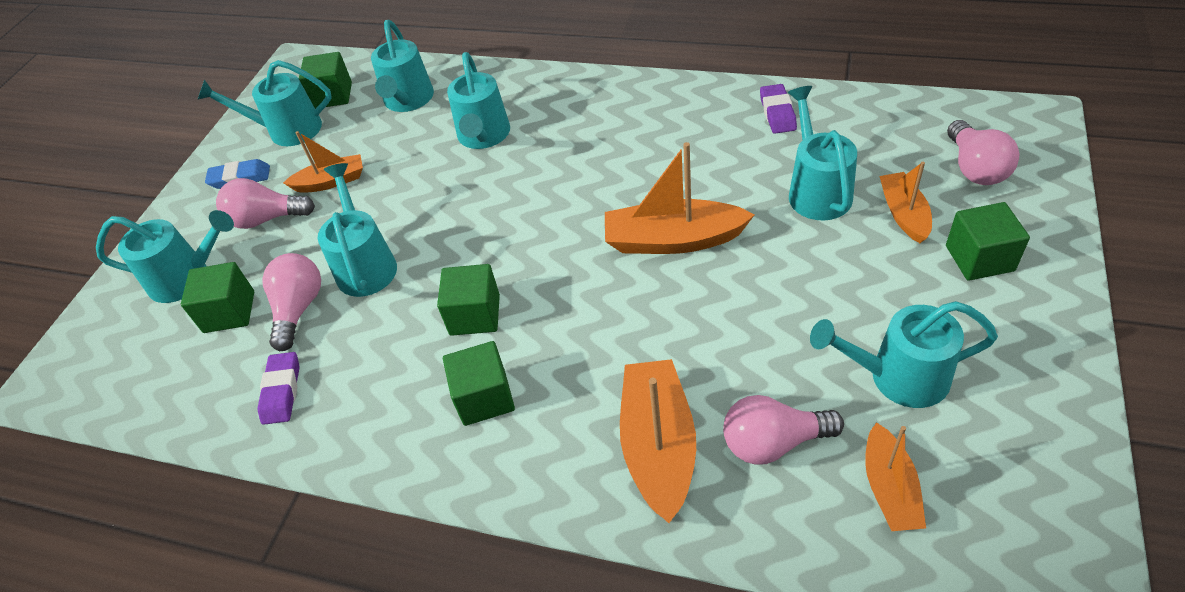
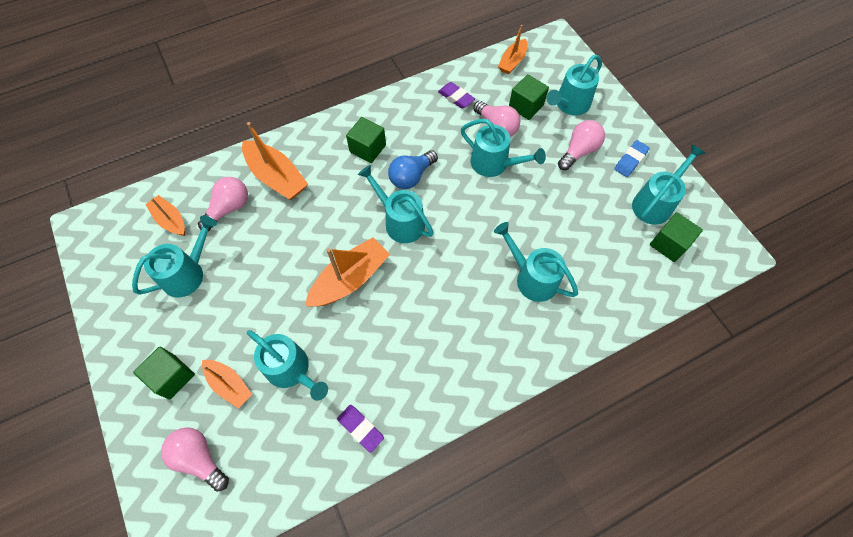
camera: 130 degrees right, 15 degrees up
orange boat [283,131,363,193] -> orange boat moved to [498,25,527,74]
turquoise watering can [371,20,434,112] -> turquoise watering can moved to [358,165,434,243]
green cube [437,264,500,336] -> blue light bulb [388,150,438,189]

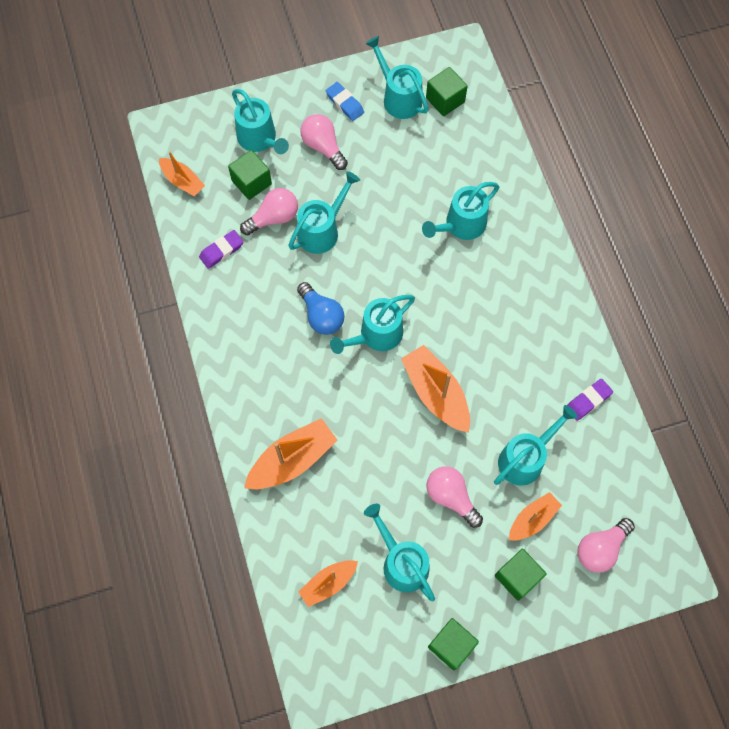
camera: 80 degrees left, 5 degrees up
pink light bulb [198,177,248,231] -> pink light bulb moved to [426,466,483,528]
green cube [346,117,386,163] -> green cube moved to [428,618,479,670]

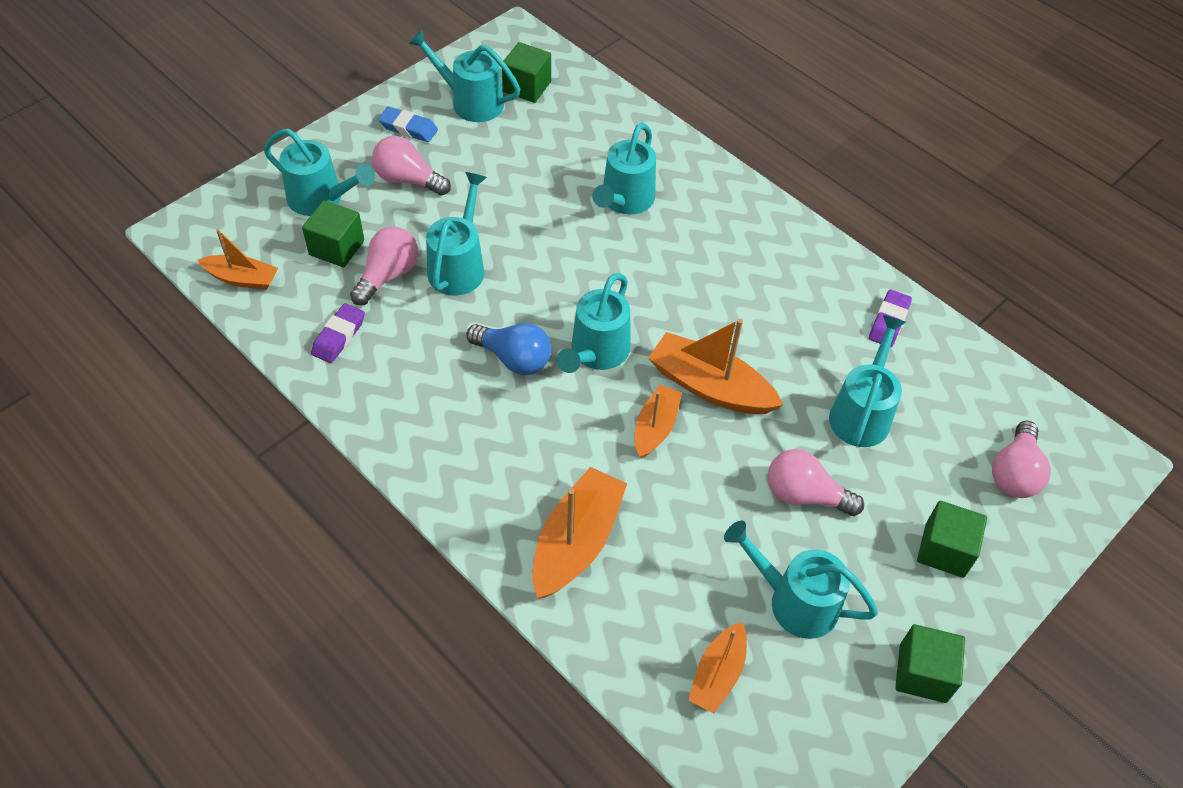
camera: 30 degrees left, 15 degrees down
orange boat [509,492,562,540] -> orange boat moved to [635,385,682,458]

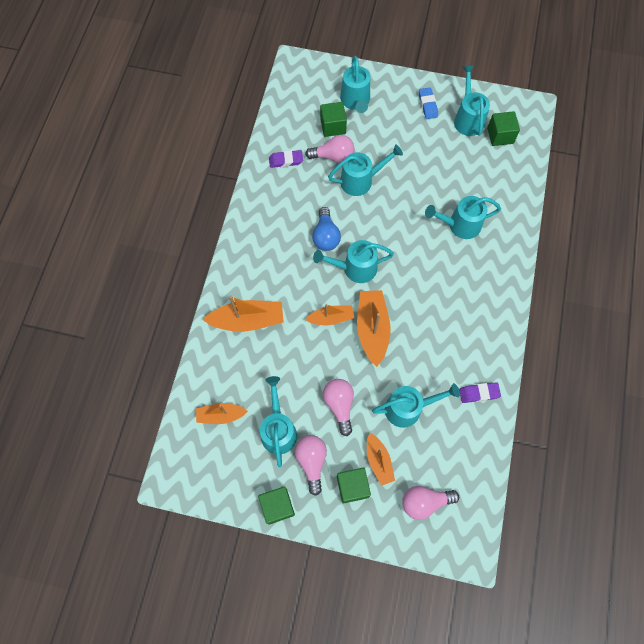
camera: 60 degrees right, 15 degrees up
orange boat [197,229,278,290] -> orange boat moved to [367,433,395,486]
pink light bulb [372,136,451,196] -> pink light bulb moved to [295,435,327,496]

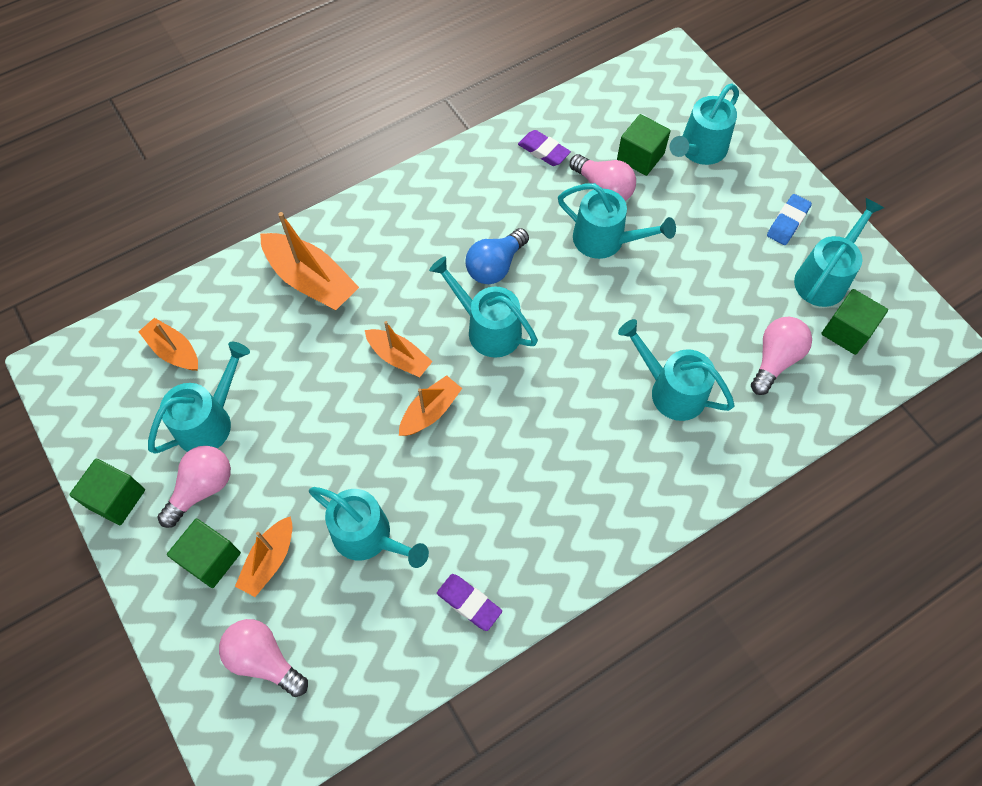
camera: 45 degrees right, 5 degrees down
pink light bulb [323,379,354,436] -> pink light bulb moved to [751,317,812,395]
orange boat [357,290,391,367] -> orange boat [399,375,462,436], size x0.62

